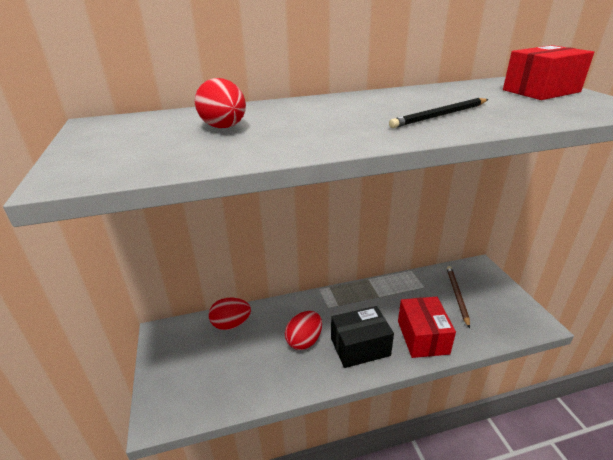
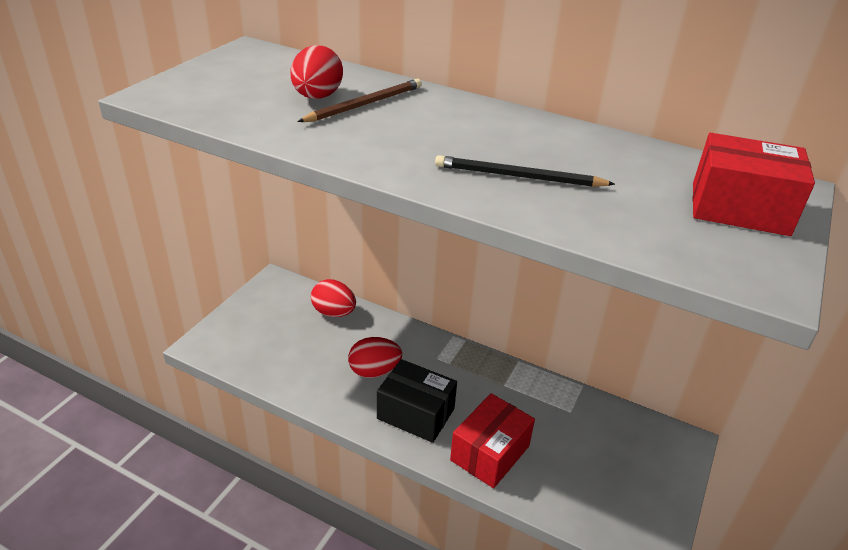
camera: 40 degrees right, 5 degrees up
brown pencil [447,266,470,328] -> brown pencil moved to [297,79,422,122]

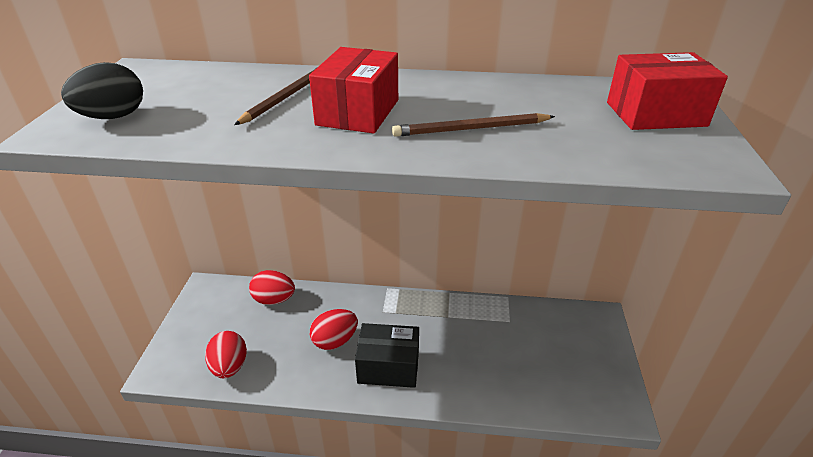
camera: 20 degrees left, 0 degrees up
red egg [290,45,343,99] -> red egg moved to [205,331,247,378]
black pencil [435,155,615,187] -> brown pencil [392,113,555,137]
red box [450,393,535,488] -> red box moved to [309,47,398,134]
none -> black egg [61,62,143,119]

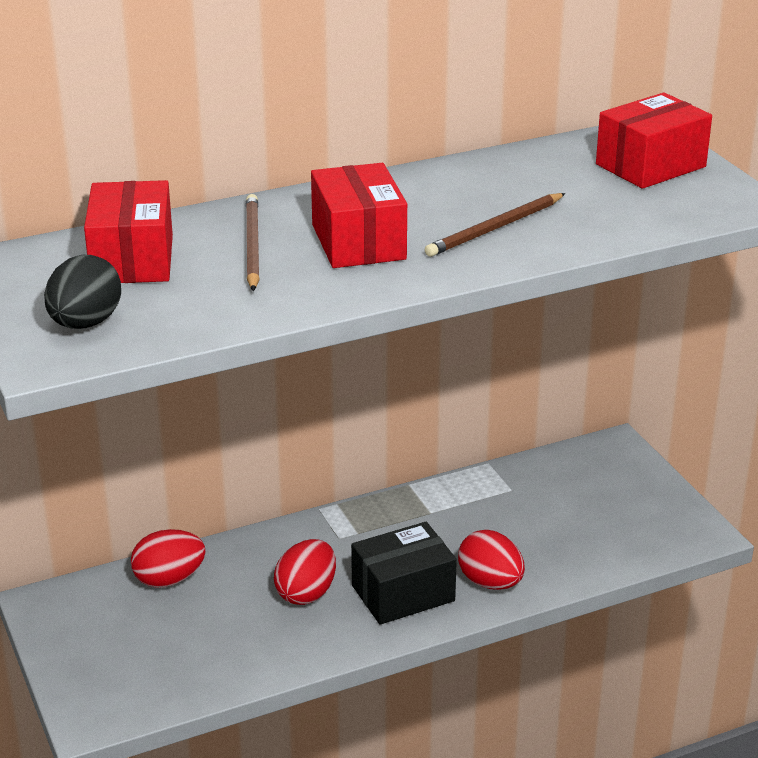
camera: 30 degrees left, 5 degrees down
red egg [205,331,247,378] -> red egg moved to [458,530,525,590]
none -> red box [84,180,173,283]

